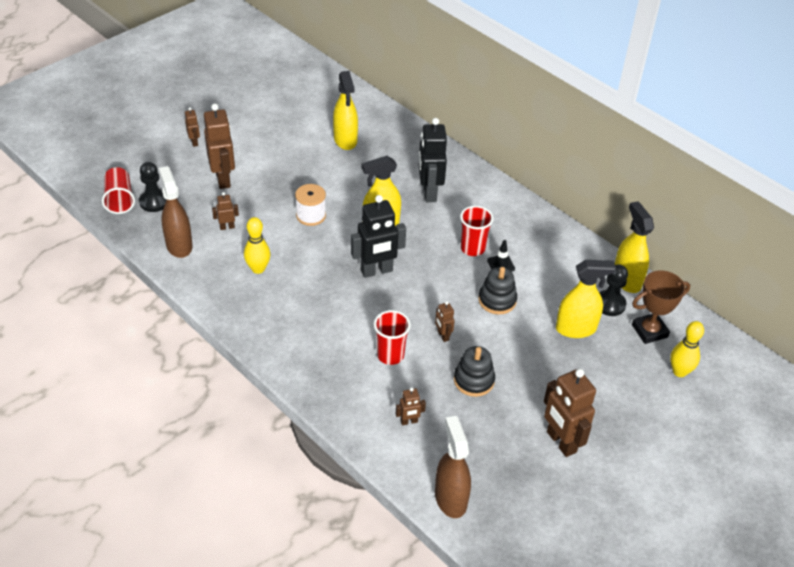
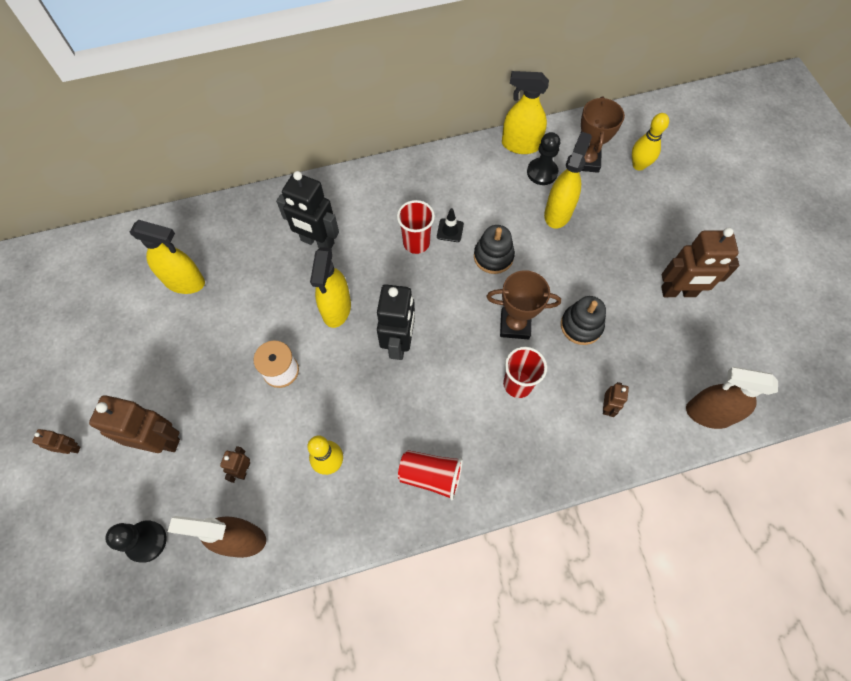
camera: 60 degrees left, 20 degrees up
red cup [102,167,135,214] -> red cup moved to [398,450,463,501]
brown robot [435,301,455,342] -> brown trophy [486,270,561,339]

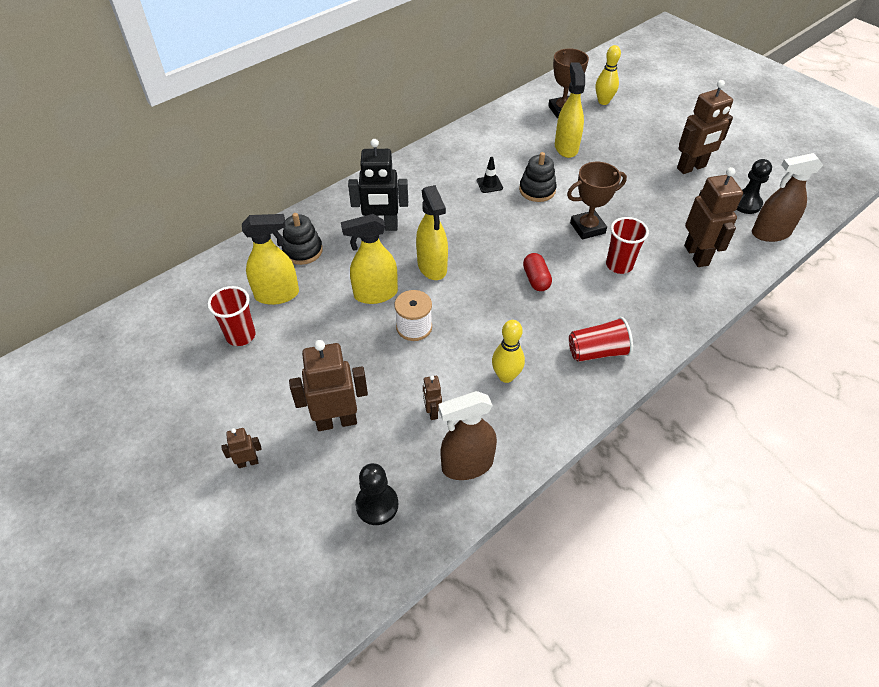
camera: 25 degrees left, 15 degrees down
black robot [377,284,415,360] -> none
red cup [397,200,435,254] -> red cup moved to [207,286,256,346]
yellow spray bottle [502,71,549,154] -> yellow spray bottle moved to [341,214,398,304]
black pawn [527,132,560,185] -> black pawn moved to [736,159,772,214]
black stacking toy [561,296,606,345] -> black stacking toy moved to [282,213,323,265]
brown robot [603,382,629,417] -> brown robot [684,167,743,267], size x2.08
none -> red capsule [523,253,552,291]

